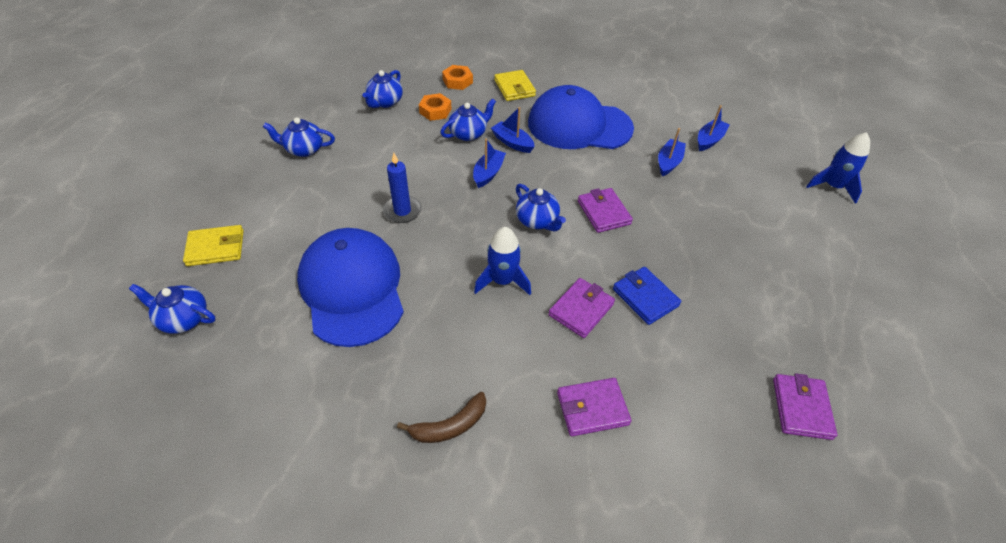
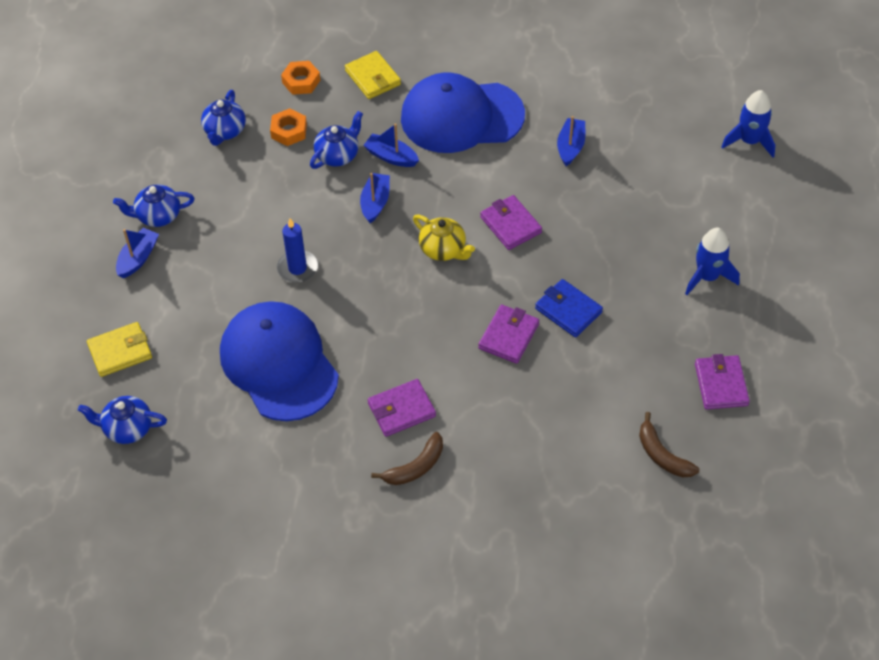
camera: 10 degrees left, 5 degrees up
blue rocket [474,227,531,295] -> blue rocket moved to [685,228,740,295]
blue teapot [516,184,566,232] -> yellow teapot [413,214,475,261]
purple wallet [557,378,631,436] -> purple wallet moved to [368,379,436,437]
blue boat [698,105,730,151] -> blue boat moved to [116,228,159,278]
none -> brown banana [639,412,699,477]

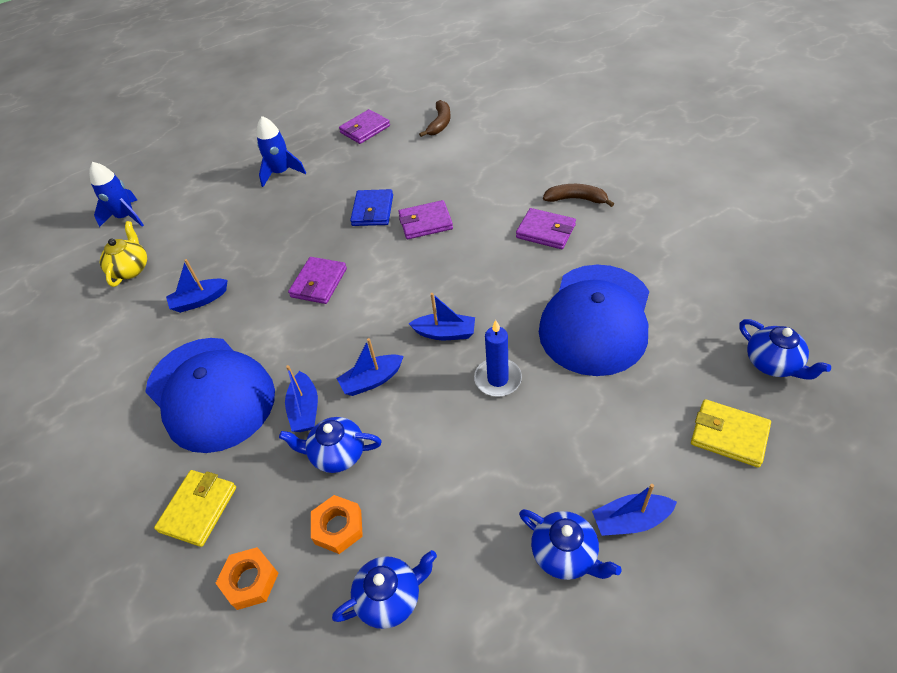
camera: 125 degrees left, 5 degrees down
yellow teapot [413,214,475,261] -> yellow teapot moved to [100,221,147,287]
none -> blue boat [408,293,475,340]

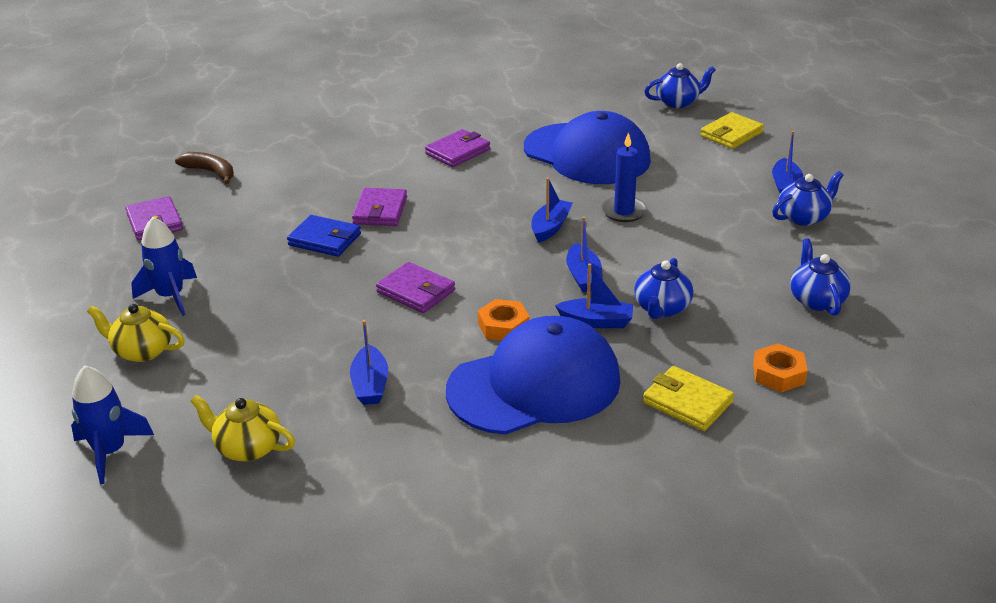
camera: 75 degrees left, 15 degrees down
orange nut [311,495,363,554] -> orange nut moved to [478,299,530,341]
brown banana [543,184,614,207] -> none
none -> yellow teapot [87,304,185,362]

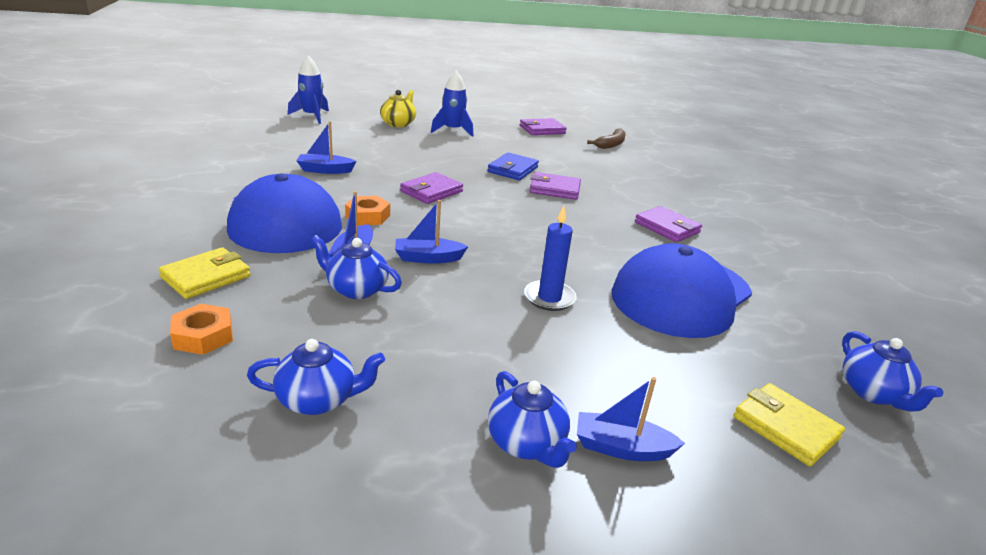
camera: 90 degrees right, 5 degrees down
yellow teapot [190,395,295,461] -> none
blue boat [531,177,573,243] -> none

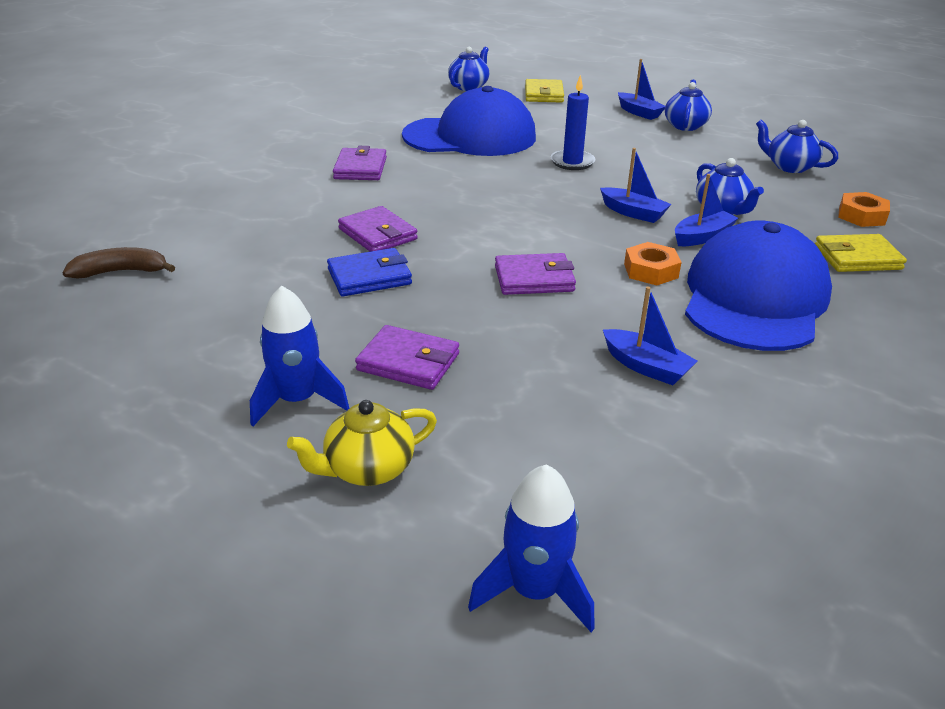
camera: 135 degrees left, 5 degrees up
purple wallet [520,118,567,135] -> purple wallet moved to [355,325,459,390]

